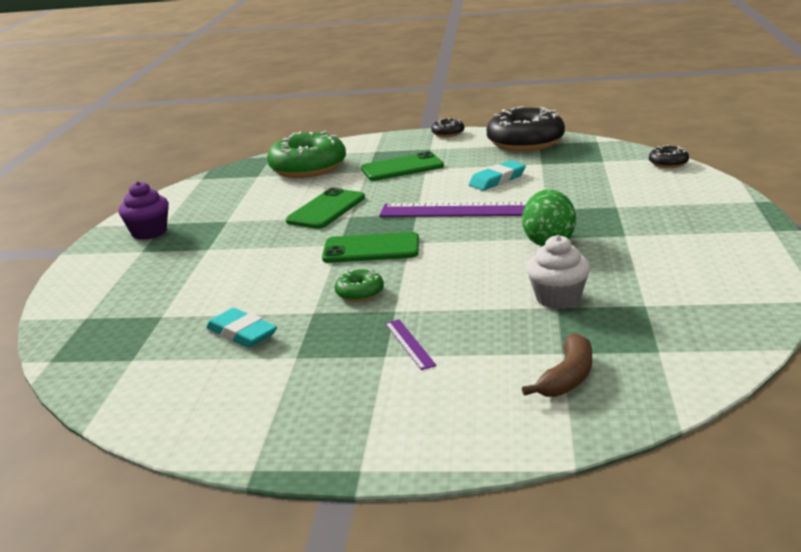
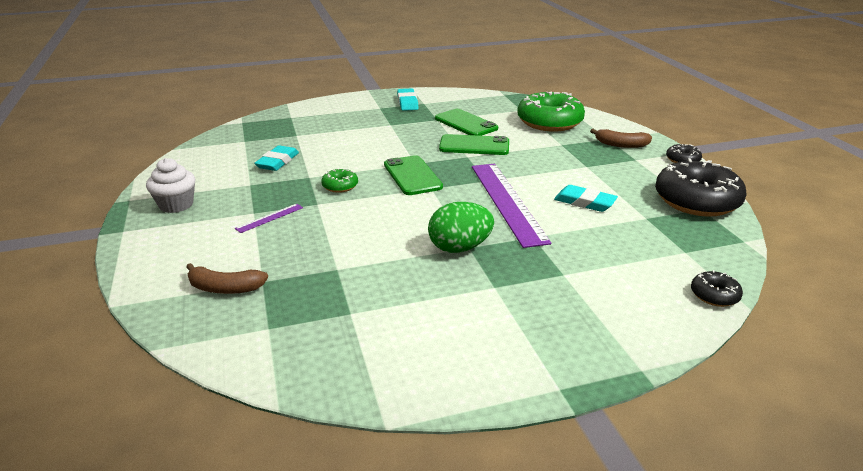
camera: 65 degrees right, 5 degrees up
purple cupcake [118,181,169,240] -> turquoise eraser [397,88,419,111]
green phone [361,151,444,181] -> green phone moved to [435,109,498,136]
white cupcake [526,235,590,309] -> white cupcake moved to [146,158,196,213]
none -> brown banana [590,129,652,148]

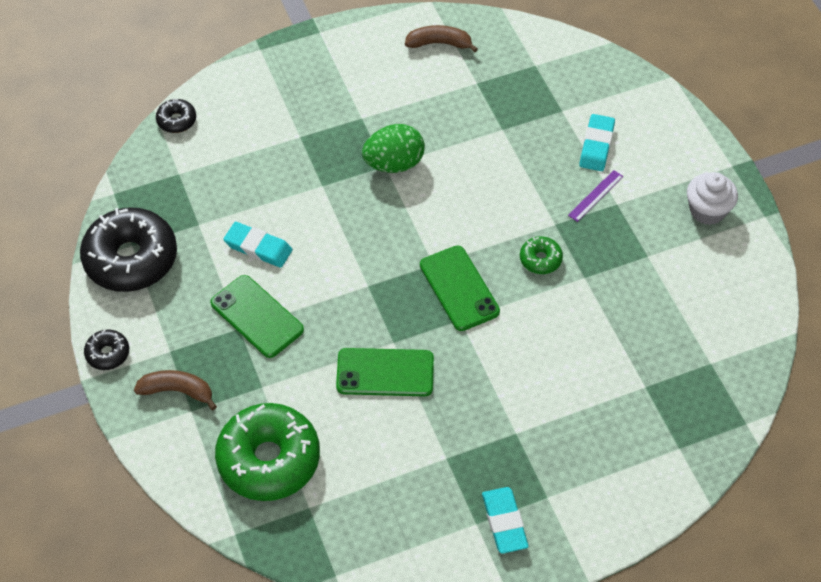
camera: 175 degrees right, 25 degrees up
brown banana [186,263,268,294] -> brown banana moved to [405,25,478,52]
turquoise eraser [254,145,299,171] -> turquoise eraser moved to [579,114,615,171]
green phone [435,109,498,136] -> green phone moved to [210,275,304,358]
purple ruler [472,164,551,248] -> none

